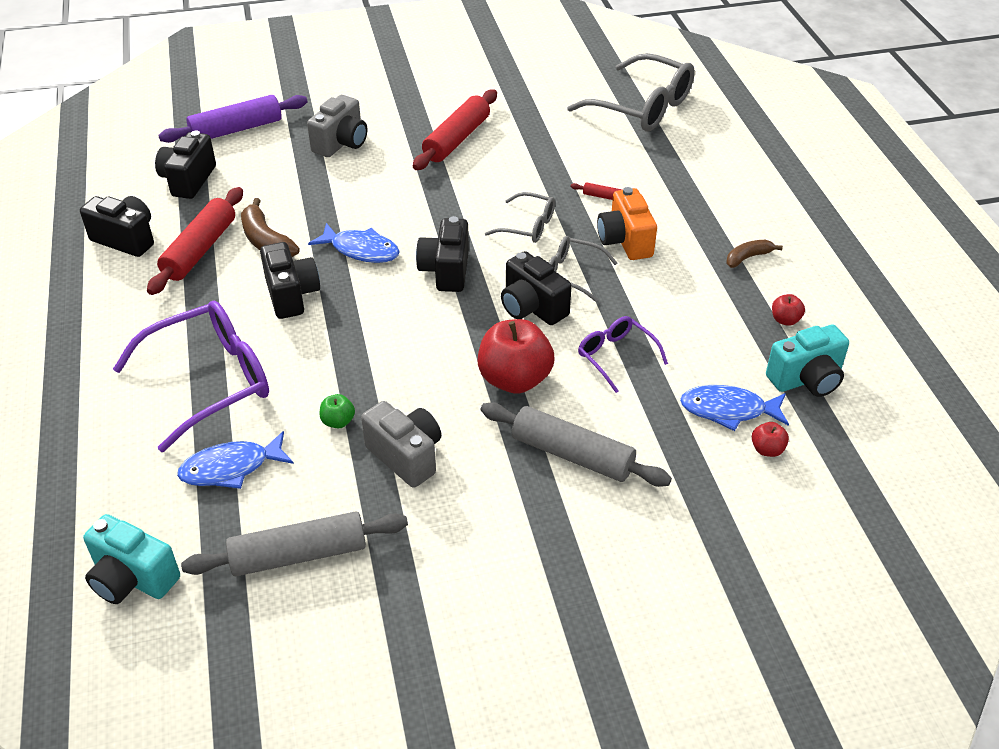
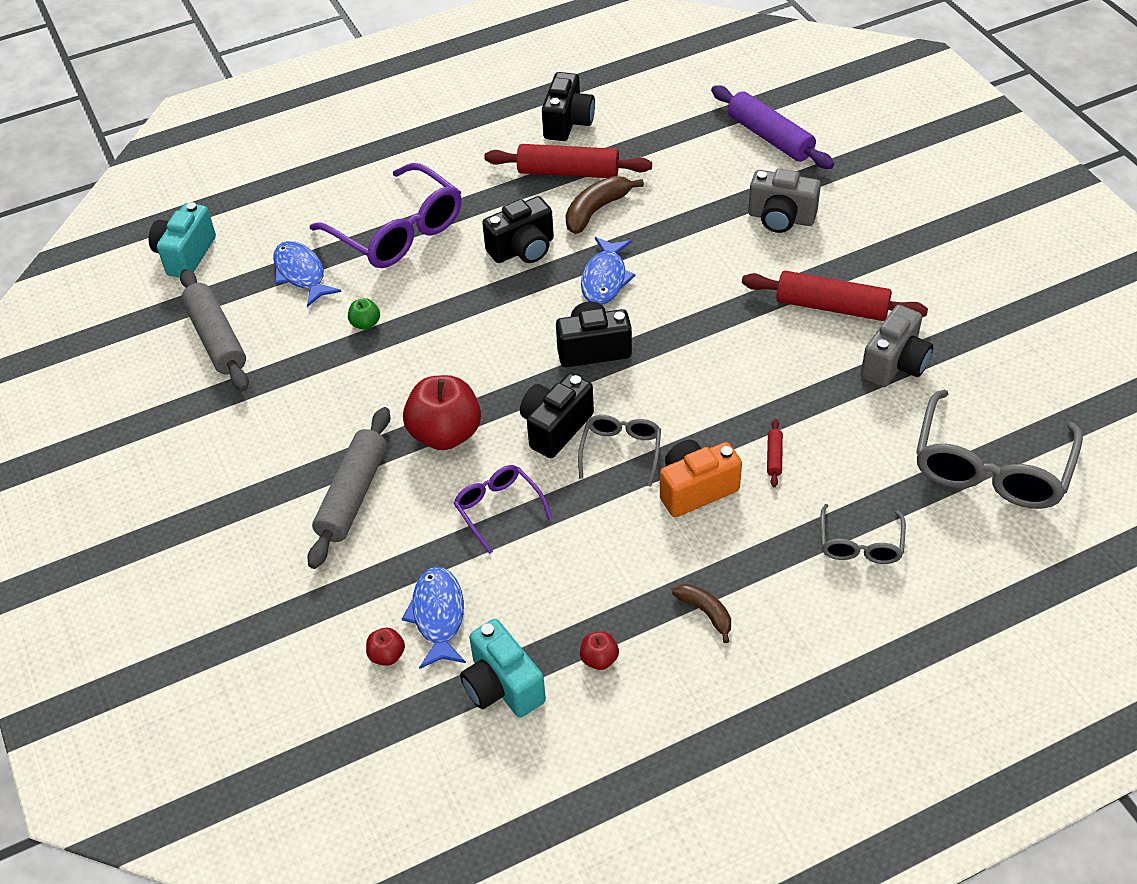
camera: 80 degrees right, 5 degrees up
black camera [155,131,216,199] -> none
grey camera [361,401,441,488] -> grey camera moved to [861,305,933,387]
grey glasses [485,192,555,243] -> grey glasses moved to [820,504,906,564]
purple glasses [578,316,668,393] -> purple glasses turned 75 degrees counterclockwise [454,465,552,554]

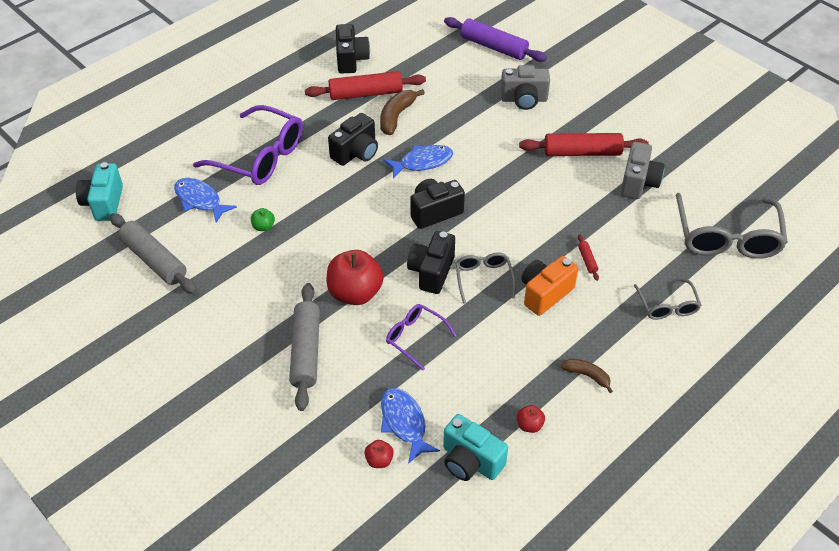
camera: 20 degrees left, 0 degrees up
blue fish [581,237,635,305] -> blue fish turned 105 degrees counterclockwise [384,145,453,179]

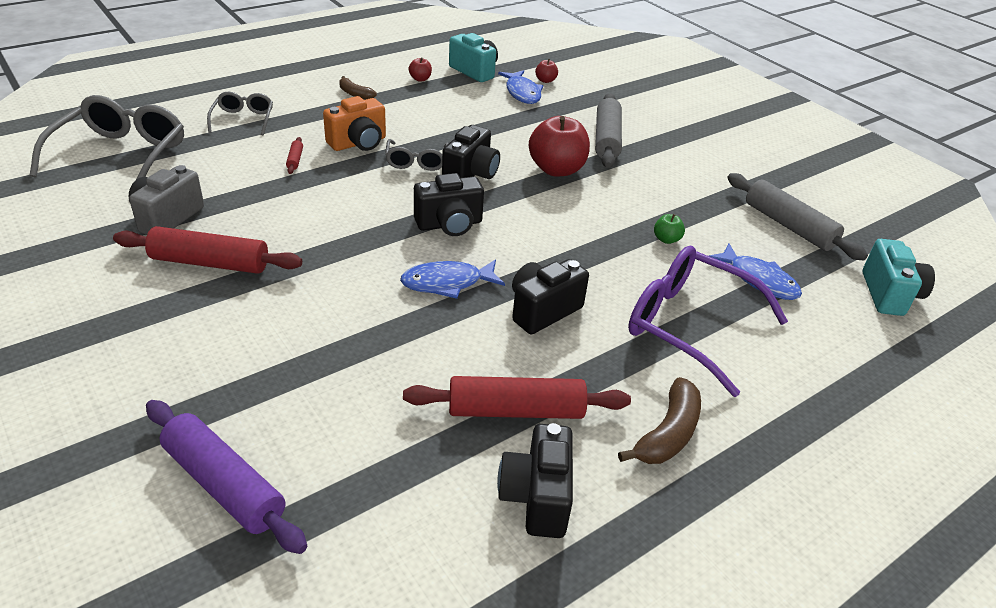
camera: 175 degrees left, 10 degrees down
brown banana [380,89,425,135] -> brown banana moved to [618,377,701,464]
purple glasses [386,304,456,370] -> none
grey camera [501,65,550,110] -> none

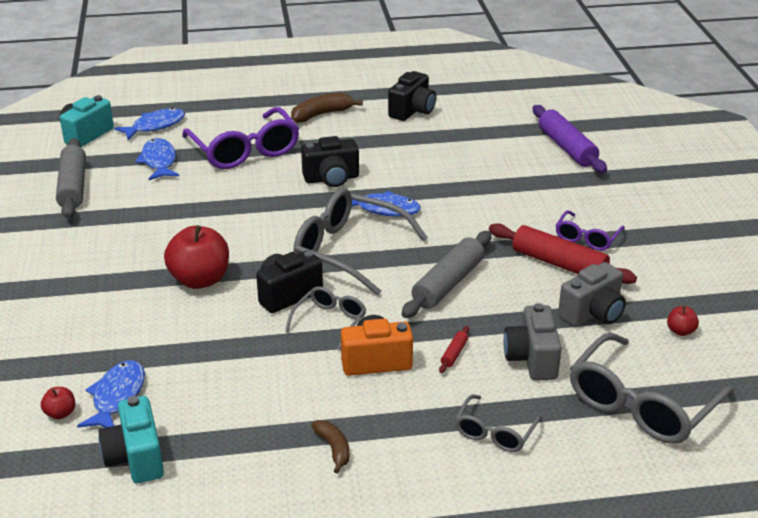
camera: 150 degrees left, 5 degrees down
red rolling pin [403,376,631,419] -> none
red apple [409,57,432,82] -> red apple moved to [667,306,699,336]
black camera [414,173,484,236] -> grey glasses [294,188,428,296]
grey rolling pin [595,93,622,168] -> grey rolling pin moved to [402,231,492,318]
green apple [654,214,685,244] -> none
none -> blue fish [114,108,185,140]
none -> grey camera [503,303,562,380]
none -> purple glasses [556,210,625,251]

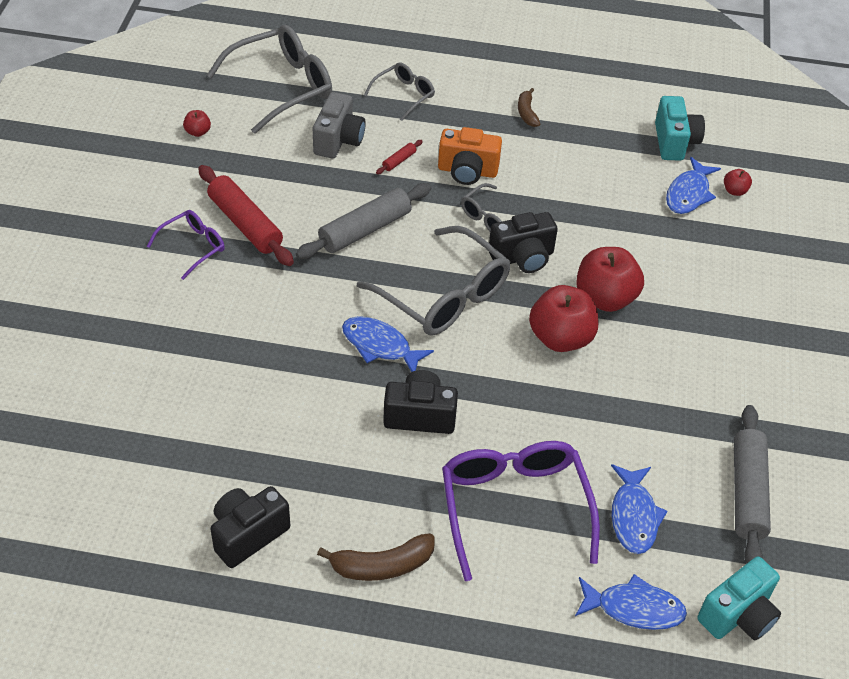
camera: 165 degrees left, 15 degrees up
blue fish [114,108,185,140] -> blue fish turned 150 degrees counterclockwise [575,574,687,630]
purple rolling pin [533,105,607,173] -> none
grey camera [558,262,626,327] -> none
none -> red apple [529,285,598,352]

